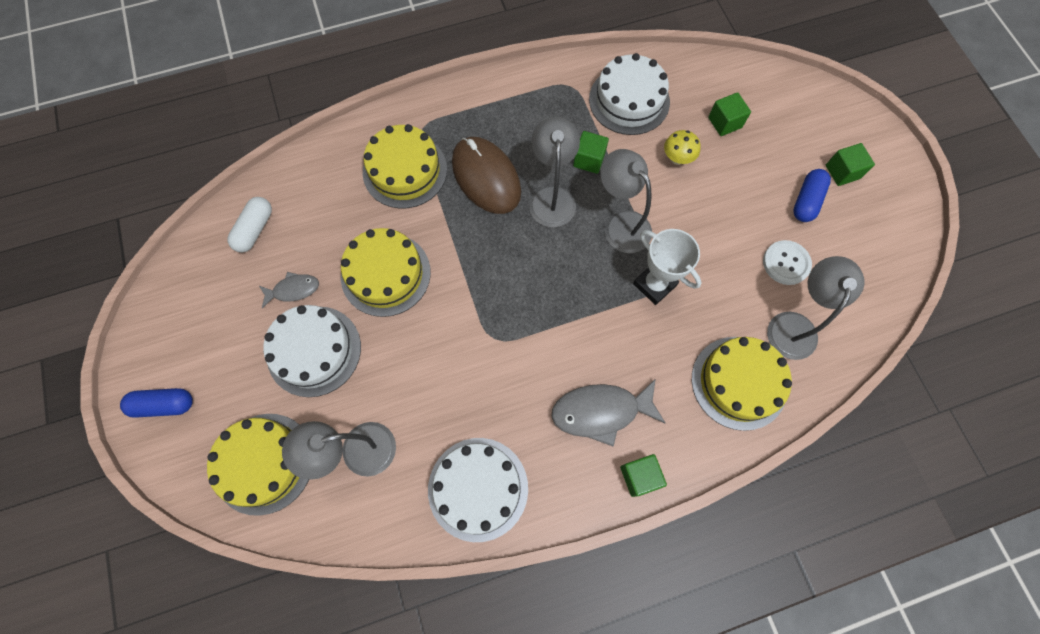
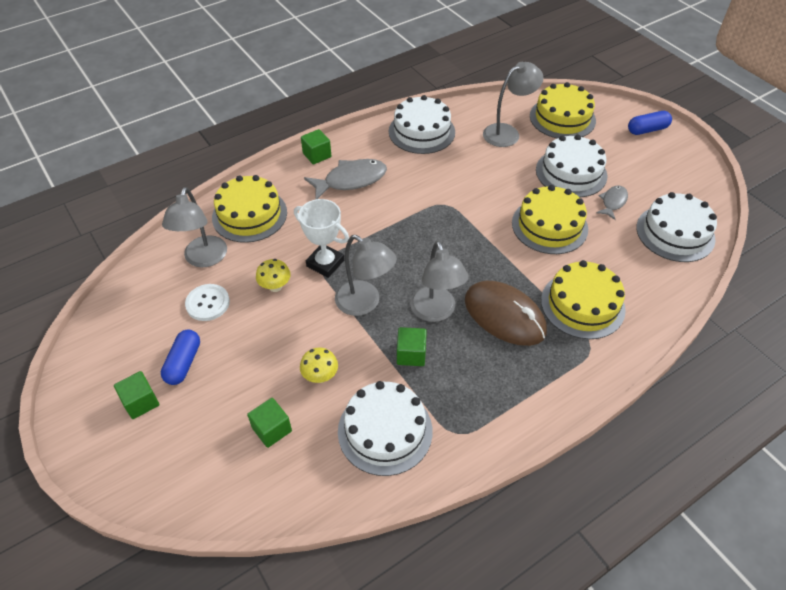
camera: 165 degrees right, 20 degrees down
white capsule [228,197,272,253] -> white cake [636,192,717,262]
grey fish [259,272,319,308] -> grey fish turned 150 degrees clockwise [596,185,628,220]
none -> yellow mushroom [256,259,291,292]

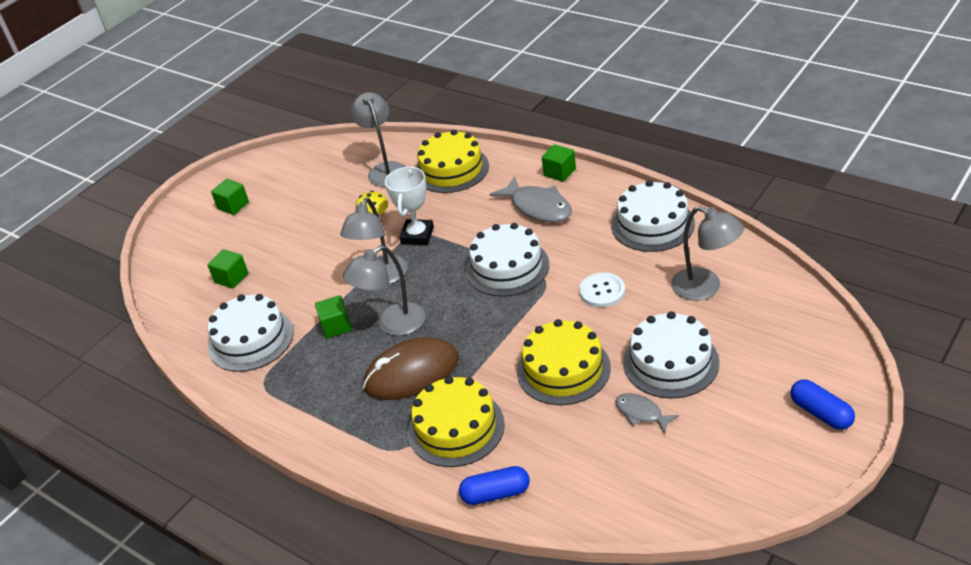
camera: 75 degrees right, 10 degrees down
blue capsule [161,330,200,385] -> blue capsule moved to [459,466,530,505]
grey lamp [162,187,227,267] -> grey lamp turned 90 degrees clockwise [351,92,406,187]
white button [185,284,230,321] -> white button moved to [579,272,625,308]
yellow mushroom [300,348,338,383] -> none
brown mouse [465,281,547,346] -> brown mouse turned 45 degrees clockwise [363,337,459,400]
yellow cake [530,82,596,138] -> none
grey fish [596,185,628,220] -> grey fish turned 150 degrees counterclockwise [615,393,679,433]
white cake [636,192,717,262] -> white cake moved to [466,223,549,297]

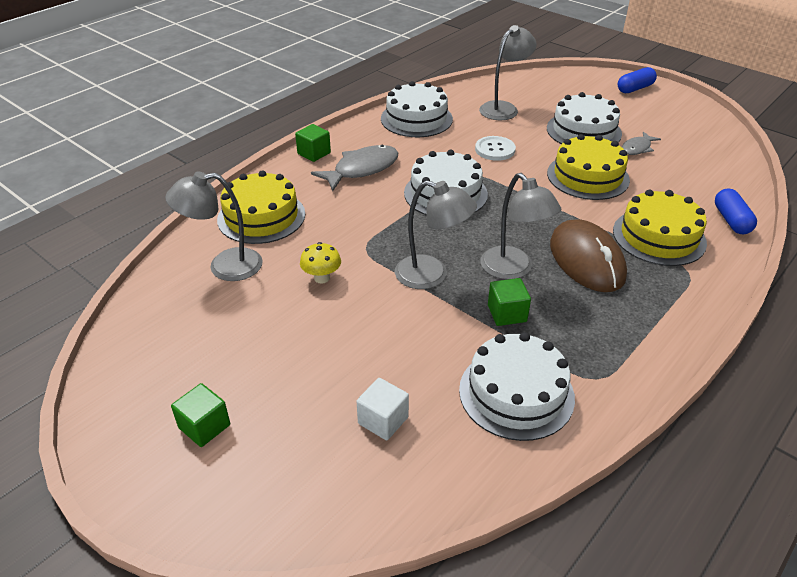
camera: 90 degrees left, 0 degrees up
green cube [207,249,248,289] -> white cube [356,378,409,440]
white trophy [385,166,434,245] -> none

